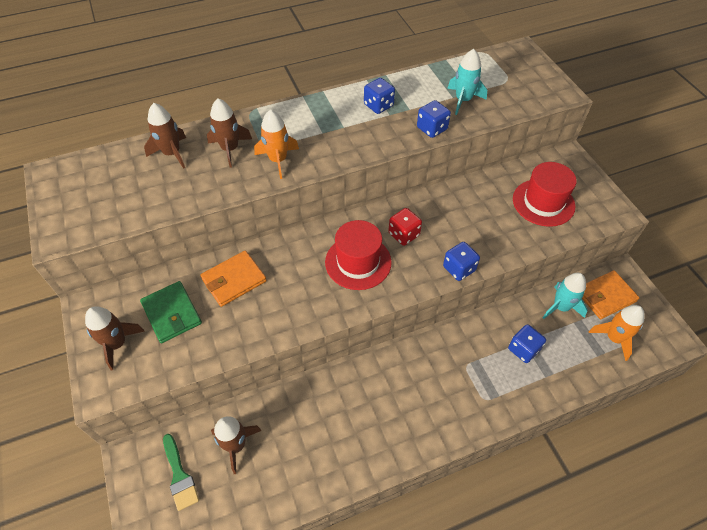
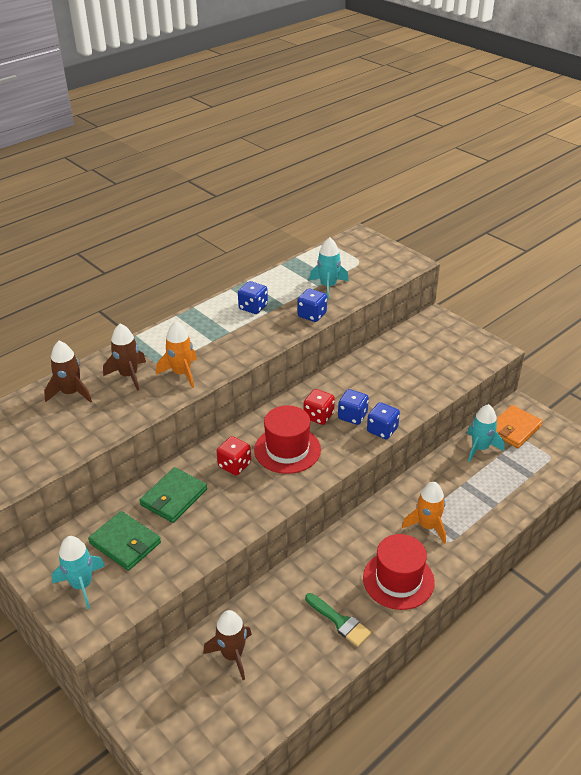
camera: 20 degrees left, 15 degrees down
brown rocket [85,306,145,370] -> turquoise rocket [52,536,105,609]
green brush [163,434,199,511] -> green brush moved to [305,593,371,647]
orange wallet [200,250,267,307] -> green wallet [139,467,207,523]
blue dice [508,324,546,363] -> blue dice moved to [338,389,369,425]
red hat [513,162,577,227] -> red hat moved to [363,534,435,610]
orange rocket [588,305,644,361] -> orange rocket moved to [402,482,446,544]
none -> red dice [217,436,251,476]

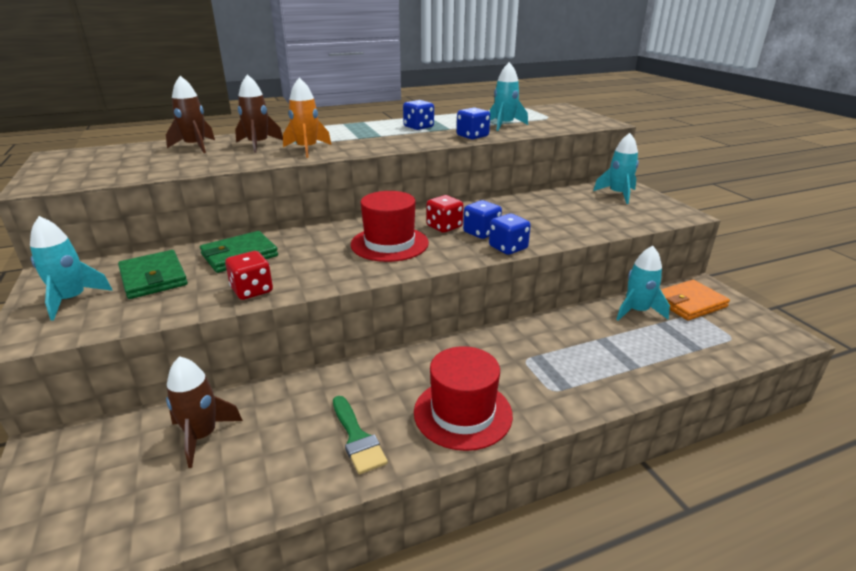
camera: 20 degrees right, 10 degrees down
red dice [217,436,251,476] -> red dice moved to [225,251,273,300]
orange rocket [402,482,446,544] -> none
none -> turquoise rocket [593,133,639,204]

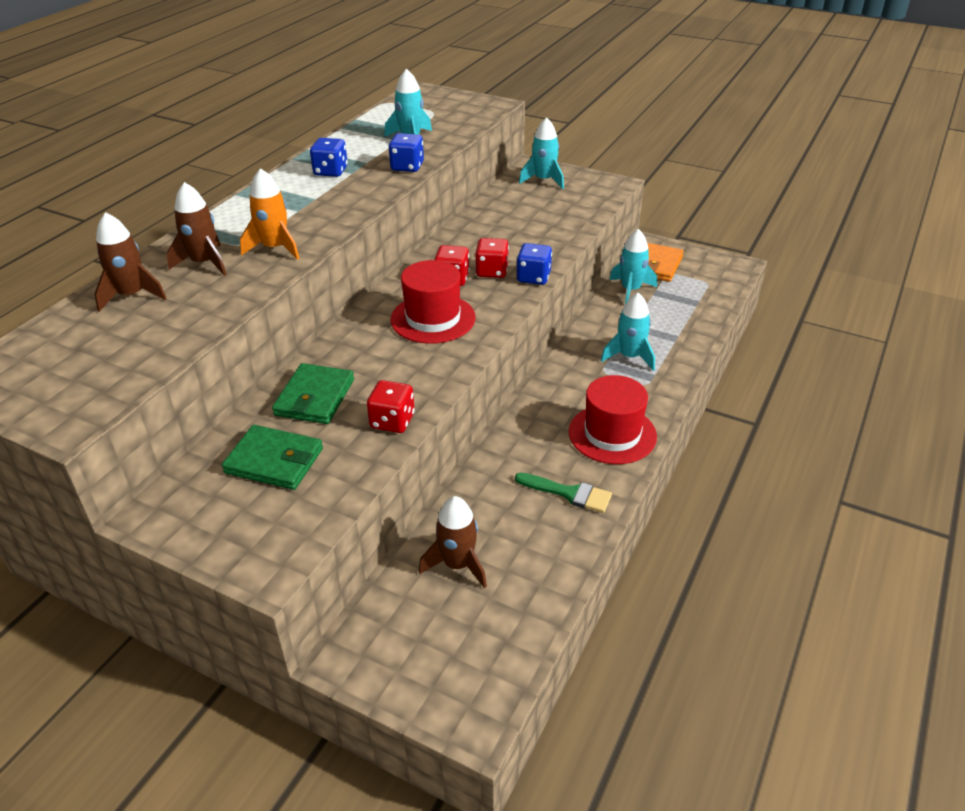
camera: 40 degrees left, 10 degrees up
turquoise rocket [30,216,113,320] -> turquoise rocket moved to [601,293,655,371]
blue dice [463,200,502,239] -> red dice [475,238,509,278]

